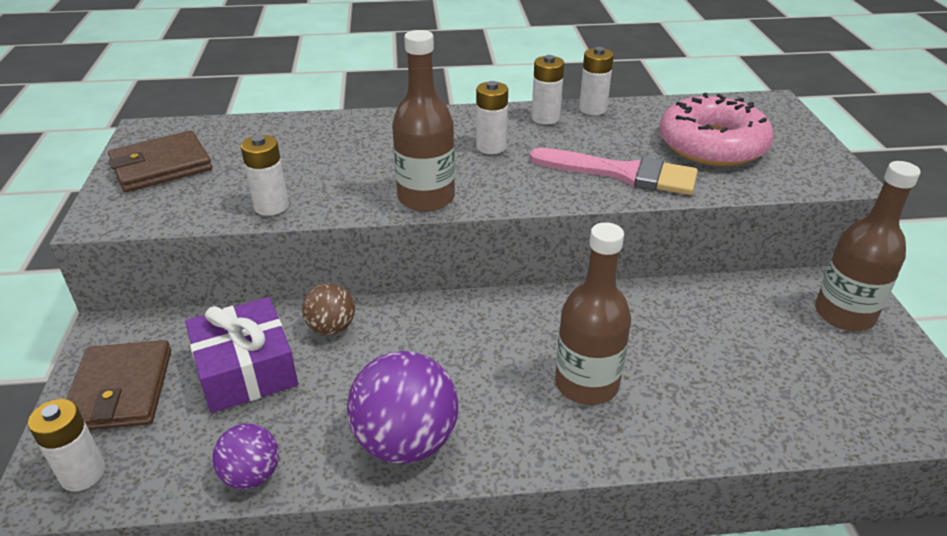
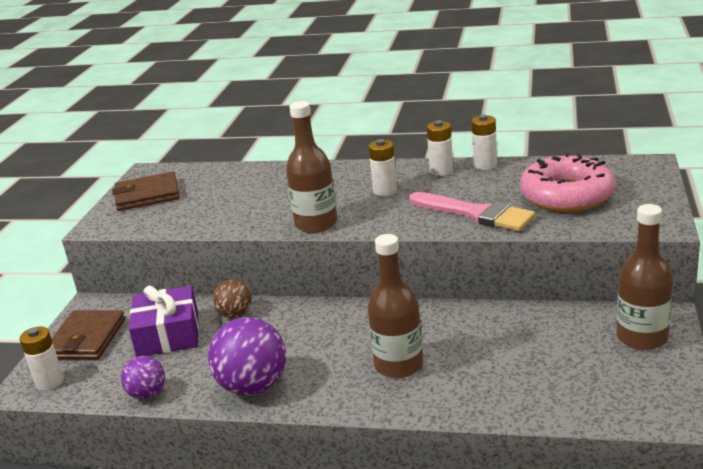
camera: 20 degrees right, 10 degrees down
white battery [241,135,289,216] -> none

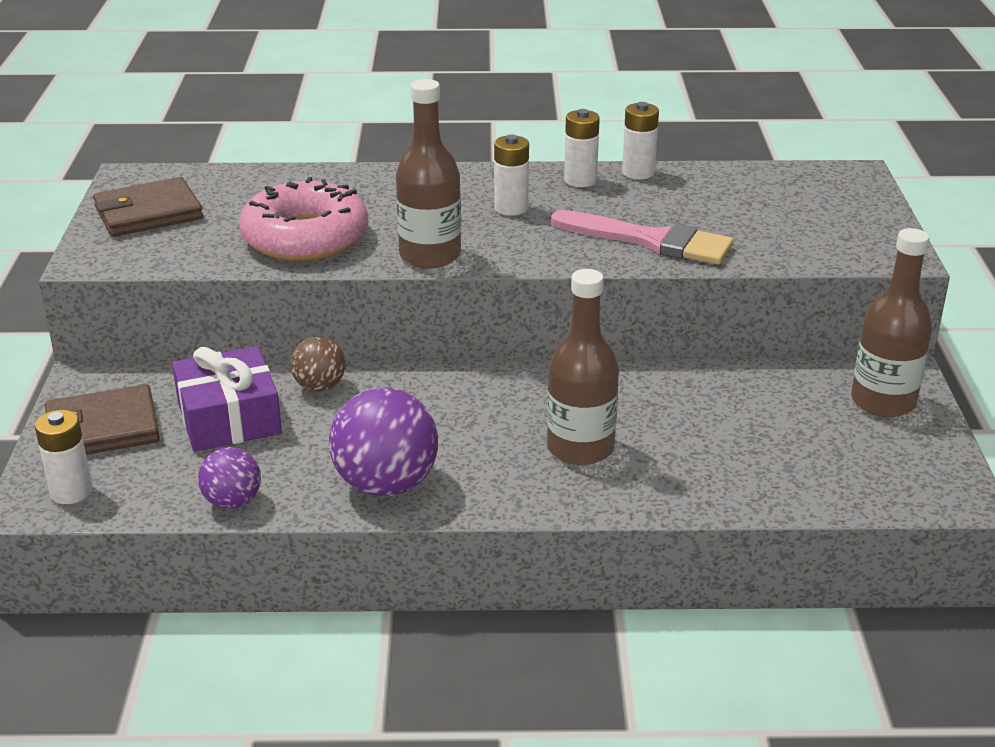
camera: 15 degrees left, 5 degrees up
brown wallet [52,310,125,360] -> brown wallet turned 75 degrees clockwise [45,384,160,455]
pink donut [520,153,615,212] -> pink donut moved to [239,177,369,261]

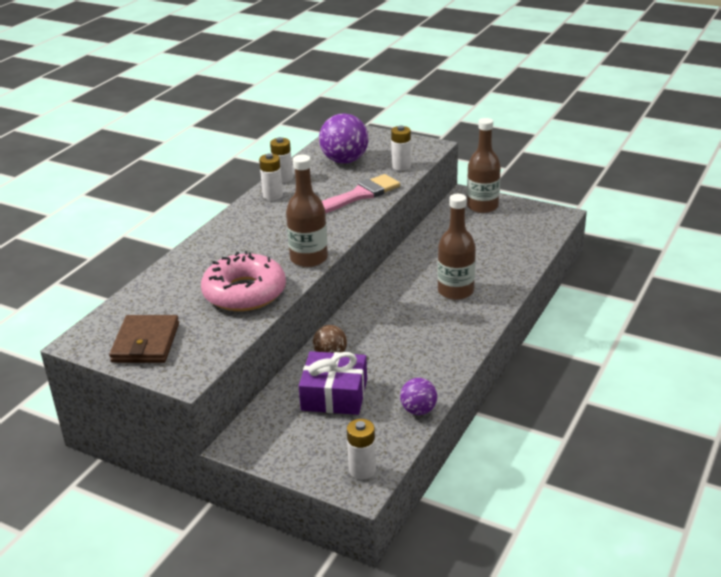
camera: 60 degrees left, 0 degrees up
brown wallet [45,384,160,455] -> none
purple ball [329,388,438,496] -> purple ball moved to [319,113,368,164]
white battery [494,135,529,216] -> white battery moved to [391,126,411,171]

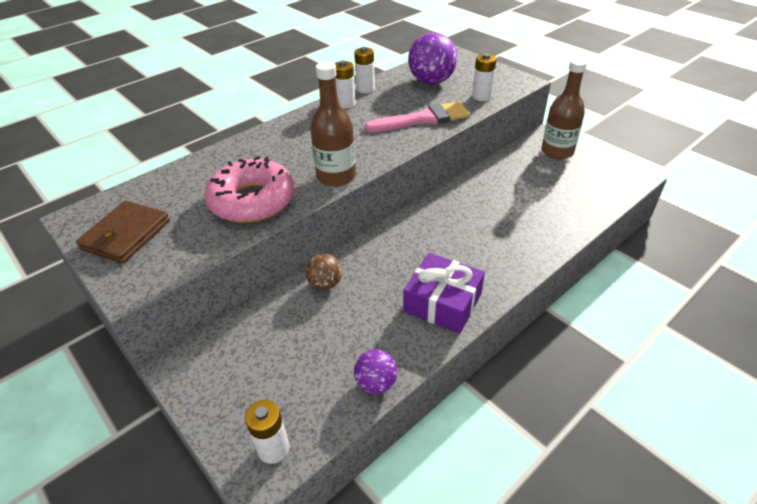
camera: 20 degrees right, 10 degrees up
purple gift [299,351,367,415] -> purple gift moved to [403,253,485,334]
brown bottle [438,194,476,300] -> none

